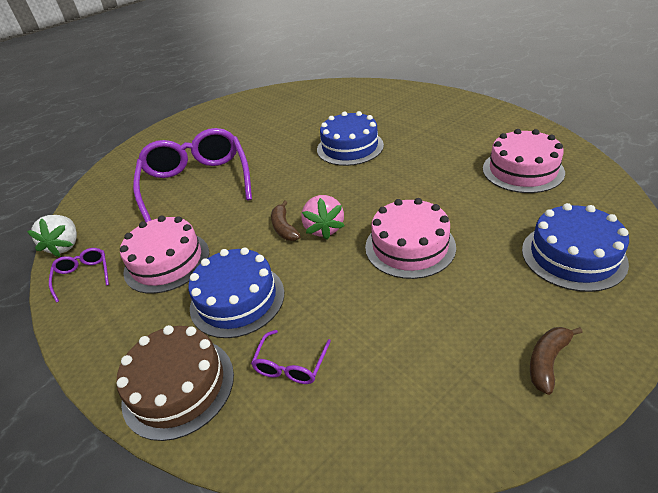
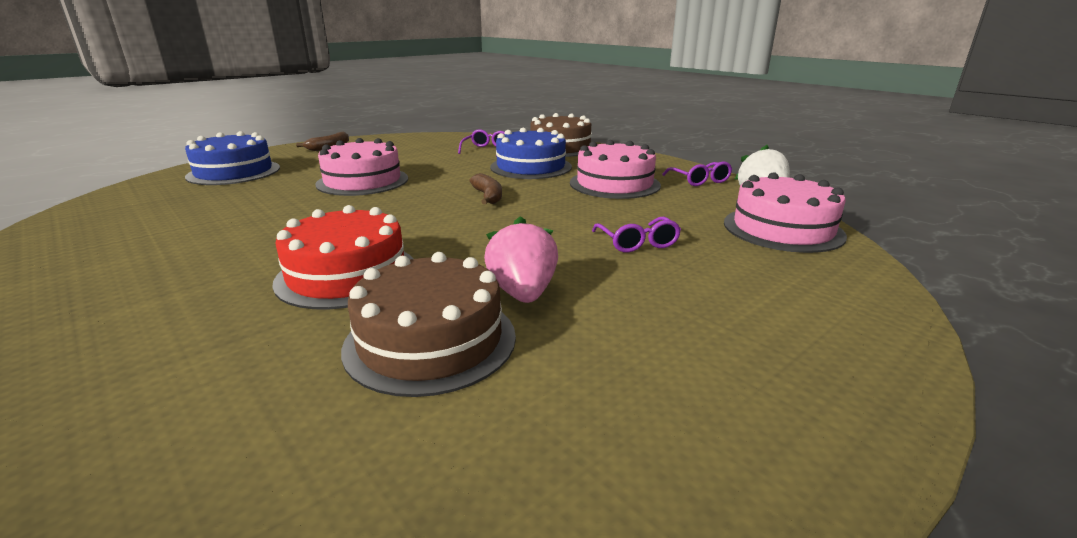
camera: 175 degrees right, 15 degrees down
purple glasses [133,128,252,222] -> purple glasses [592,217,681,253], size x0.41
pink strawberry [301,195,345,240] -> pink strawberry moved to [484,216,558,303]
blue cake [317,111,384,166] -> red cake [272,205,414,309]
pink cake [483,129,565,193] -> pink cake moved to [724,172,847,253]
none -> brown cake [341,252,516,397]

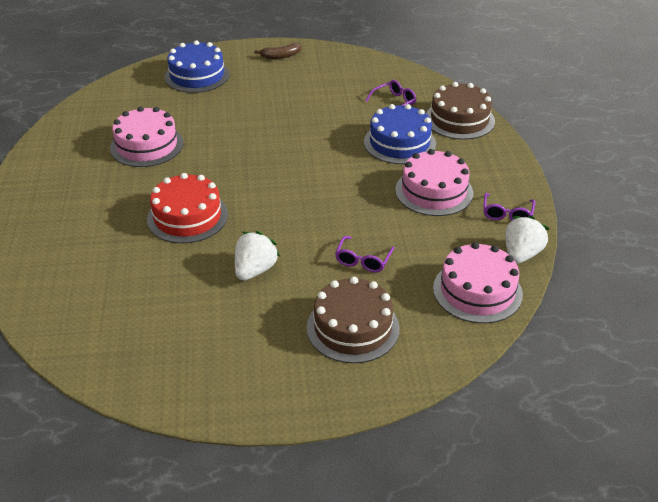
camera: 35 degrees right, 15 degrees up
pink cake [315,138,408,196] -> pink cake moved to [110,106,184,167]
brown cake [341,252,516,397] -> brown cake moved to [307,277,400,363]
brown banana [469,173,502,204] -> none
pink strawberry [484,216,558,303] -> white strawberry [235,231,280,281]

